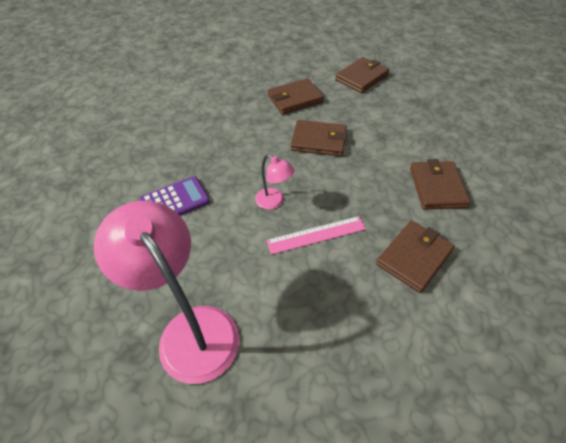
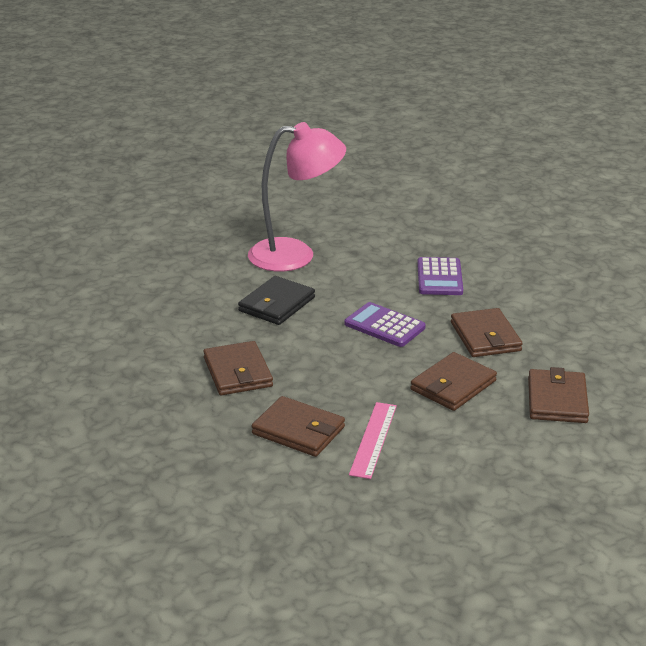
camera: 120 degrees right, 20 degrees down
pink lamp [255,154,295,209] -> purple calculator [344,302,426,347]
pink ruler [266,216,366,255] -> pink ruler moved to [349,402,397,479]
brown wallet [335,57,389,93] -> brown wallet moved to [451,308,523,357]
none -> black wallet [238,276,315,325]

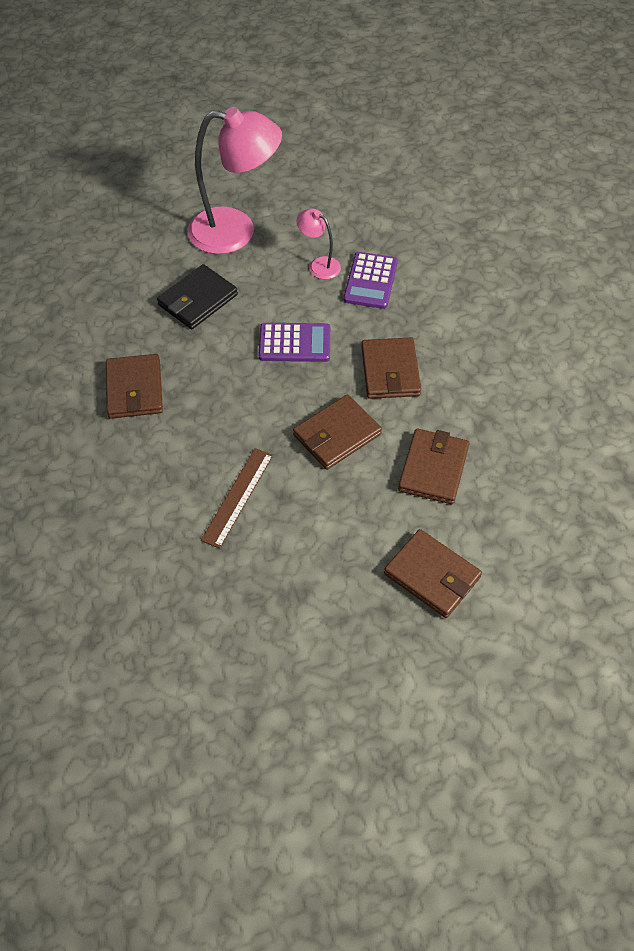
camera: 10 degrees right, 25 degrees up
brown wallet [252,396,345,457] -> brown wallet moved to [384,529,482,618]
purple calculator [344,302,426,347] -> purple calculator turned 135 degrees clockwise [258,323,330,362]
pink ruler [349,402,397,479] -> brown ruler [201,448,273,549]
none -> pink lamp [297,208,341,279]

